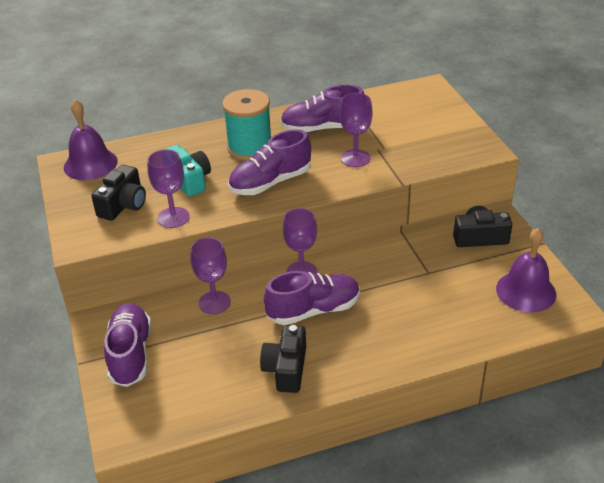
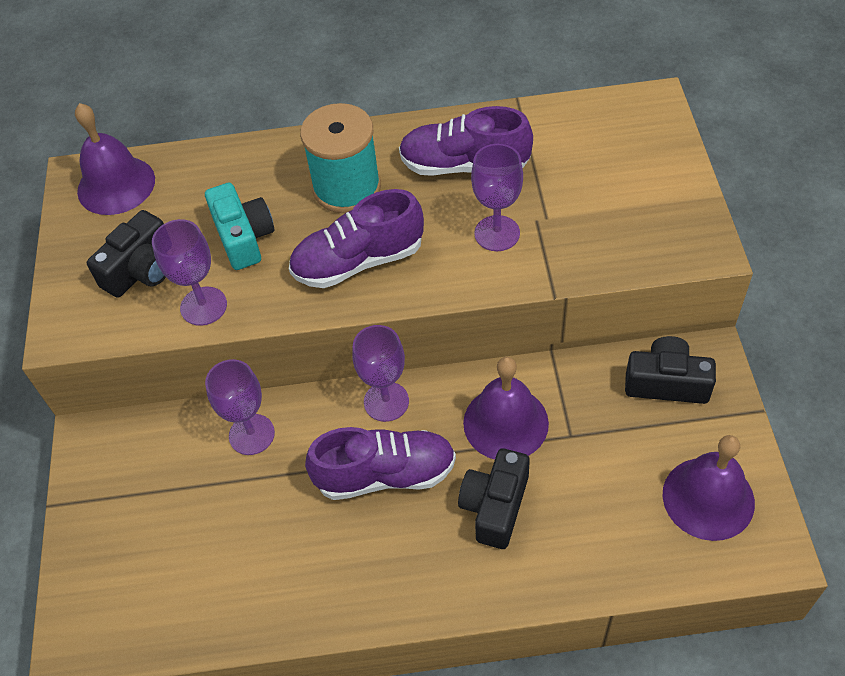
camera: 15 degrees right, 15 degrees up
purple shoe [104,303,151,387] -> none
black camera [260,325,306,393] -> black camera moved to [458,448,530,549]
none -> purple bell [463,357,549,460]

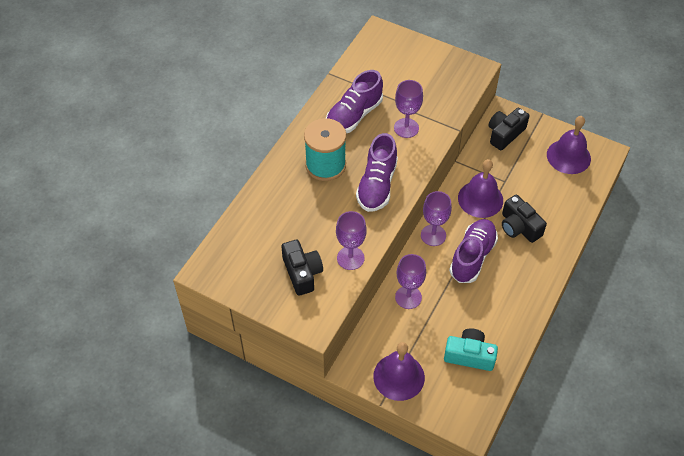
camera: 60 degrees left, 0 degrees up
purple bell [75,103,155,215] -> purple bell moved to [373,342,425,401]
turquoise camera [205,183,275,270] -> turquoise camera moved to [444,328,498,371]

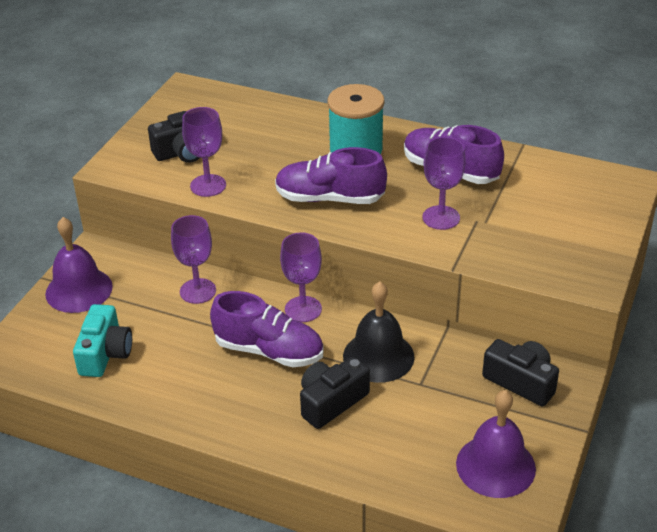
camera: 85 degrees right, 15 degrees down
purple bell [458,159,503,218] -> black bell [343,282,415,383]

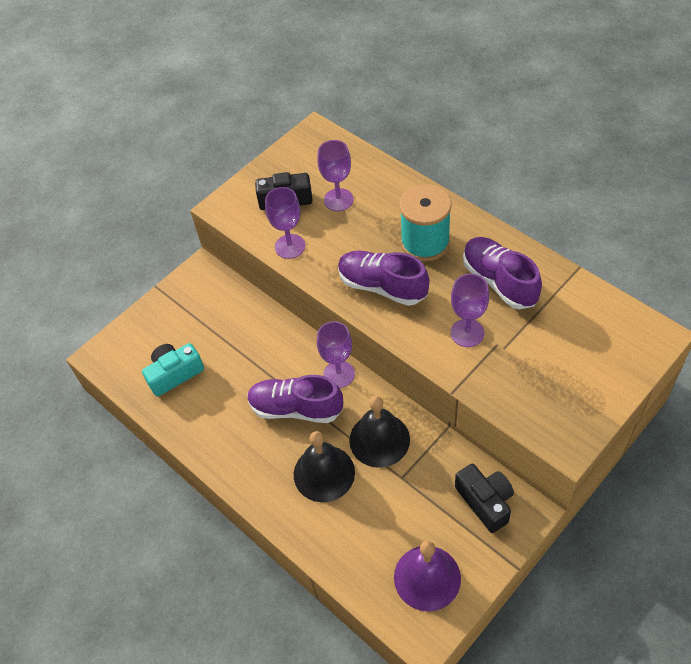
camera: 25 degrees right, 15 degrees up
purple bell [45,217,113,313] -> none
turquoise camera [73,304,132,377] -> turquoise camera turned 150 degrees counterclockwise [142,343,204,397]
purple goblet [171,215,216,304] -> purple goblet moved to [317,140,354,211]
purple shoe [210,291,324,367] -> purple shoe turned 150 degrees clockwise [247,375,343,423]
black camera [300,357,370,429] -> black bell [294,431,355,502]

